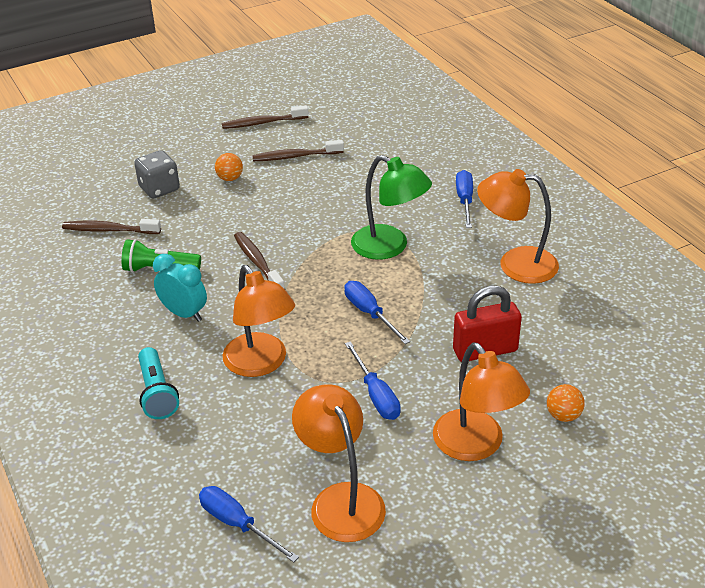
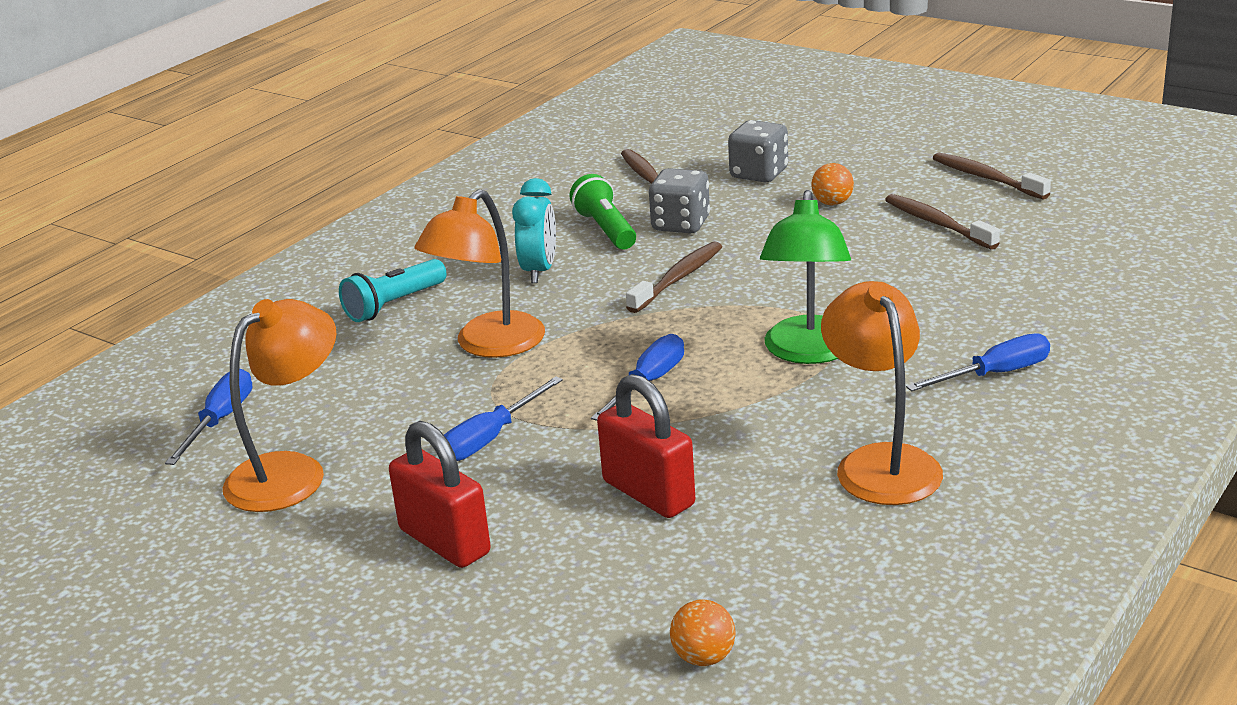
camera: 65 degrees right, 10 degrees down
orange lamp [433,343,530,461] -> red padlock [389,421,491,568]
orange ball [547,384,585,422] -> orange ball moved to [670,599,736,666]
none -> grey dice [648,168,710,233]

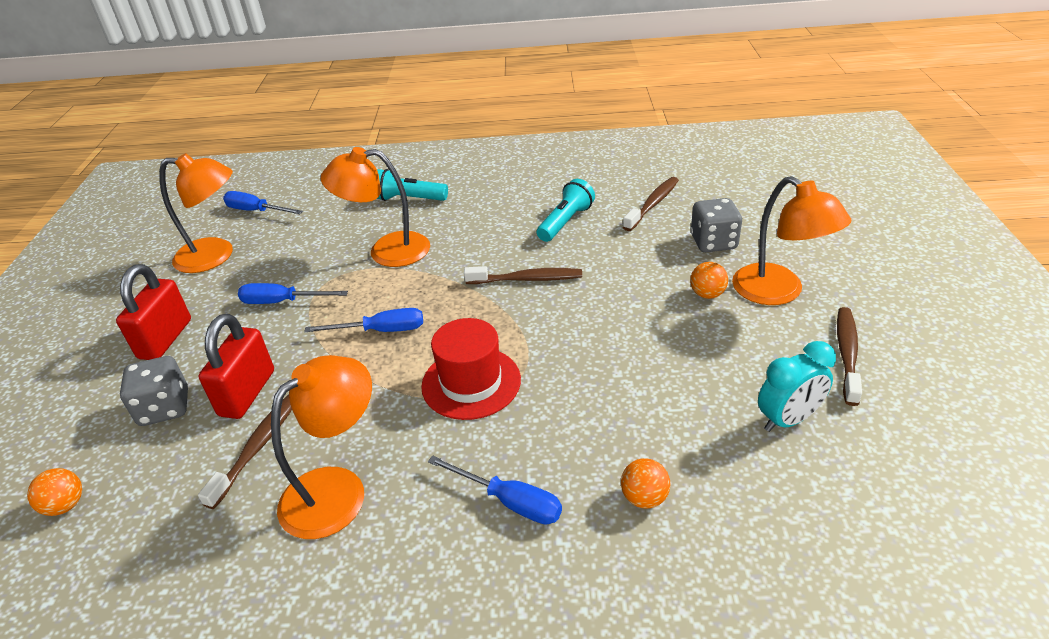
camera: 55 degrees right, 10 degrees up
blue screwdriver [165,368,252,465] -> blue screwdriver turned 135 degrees counterclockwise [223,191,303,214]
turquoise clock [512,178,556,283] -> turquoise clock moved to [758,341,836,432]
green flashlight [569,174,636,249] -> turquoise flashlight [537,179,595,242]
grey dice [648,168,710,233] -> grey dice moved to [120,356,188,426]
green lamp [760,190,851,364] -> red hat [421,318,521,420]
brown toothbrush [885,194,1000,250] -> brown toothbrush moved to [198,394,292,509]
none -> orange ball [621,458,670,508]
none -> orange lamp [732,176,851,305]

